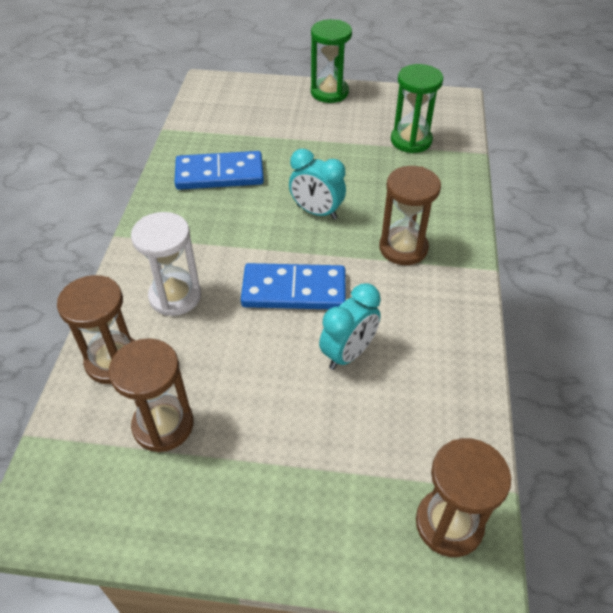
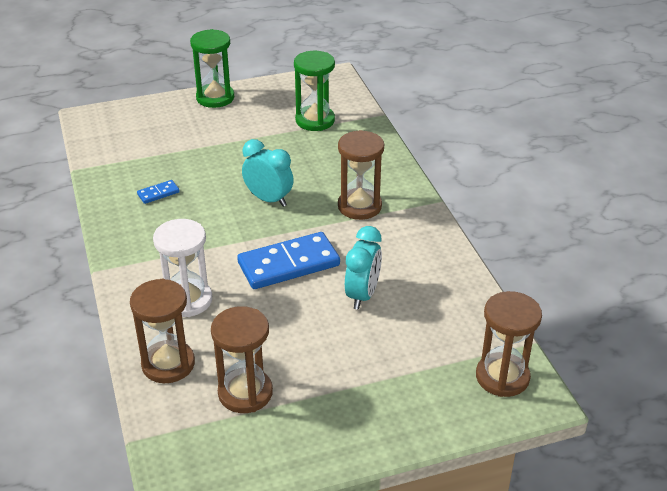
camera: 25 degrees left, 10 degrees down
blue domino [174,151,264,190] -> blue domino [137,180,180,204], size x0.45
turquoise clock [289,149,346,219] -> turquoise clock turned 150 degrees counterclockwise [242,139,294,207]

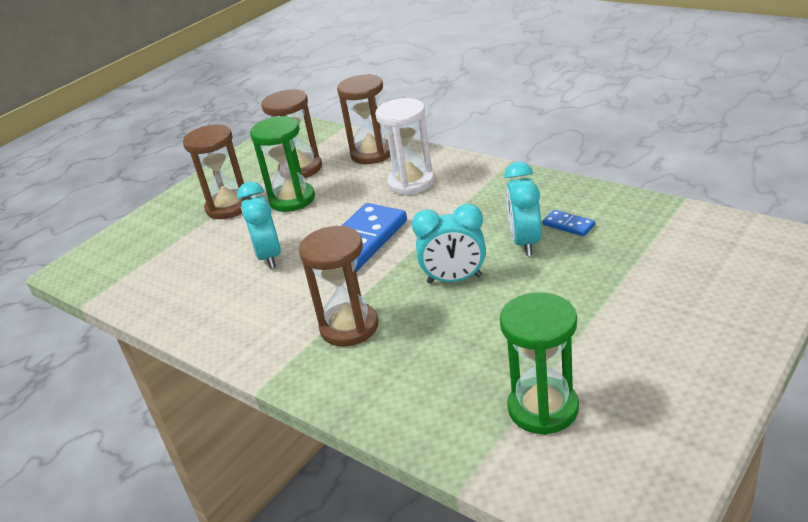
camera: 150 degrees right, 5 degrees down
blue domino [137,180,180,204] -> blue domino turned 75 degrees counterclockwise [542,210,595,236]
green hourglass [190,29,234,108] -> green hourglass moved to [250,116,315,212]
brown hourglass [476,291,542,397] -> brown hourglass moved to [183,125,250,219]
none -> turquoise clock [504,162,542,256]

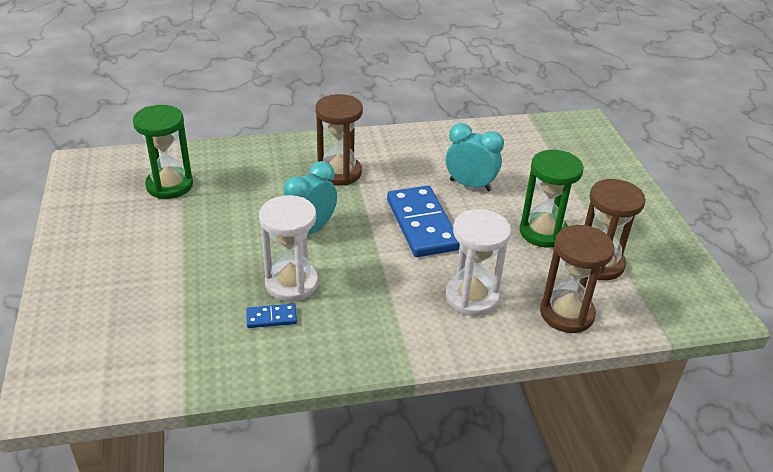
camera: 125 degrees right, 5 degrees up
brown hourglass [183,125,250,219] -> none
turquoise clock [504,162,542,256] -> white hourglass [259,195,318,302]

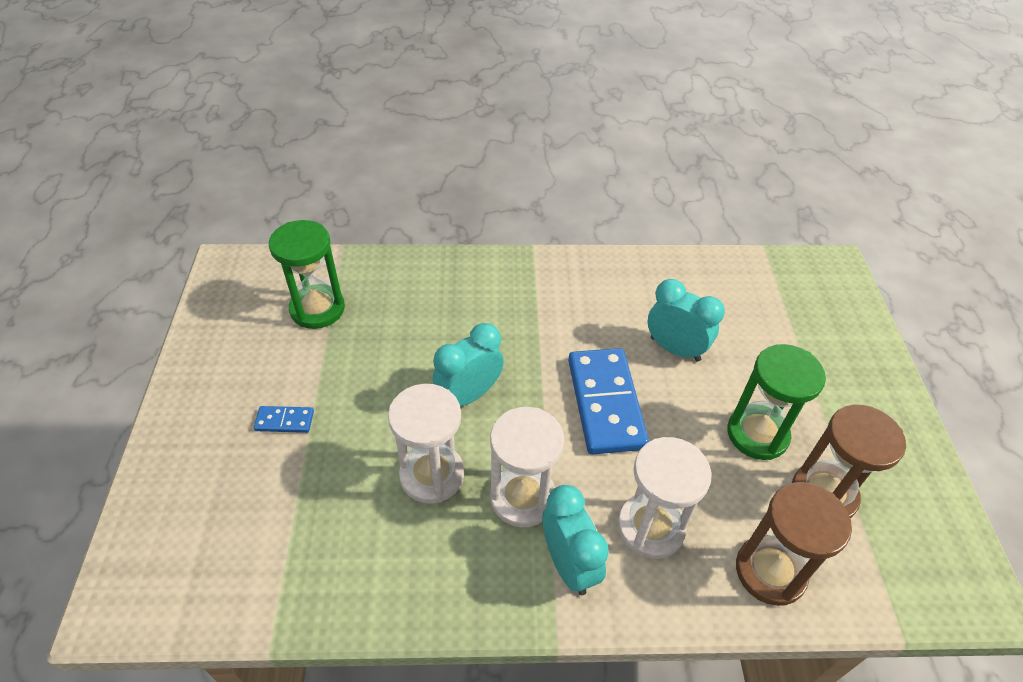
camera: 10 degrees right, 10 degrees up
blue domino [246,304,297,328] -> blue domino moved to [254,406,314,433]
brown hourglass [315,94,363,186] -> none
none -> white hourglass [490,407,564,527]
none -> turquoise clock [543,485,609,595]

